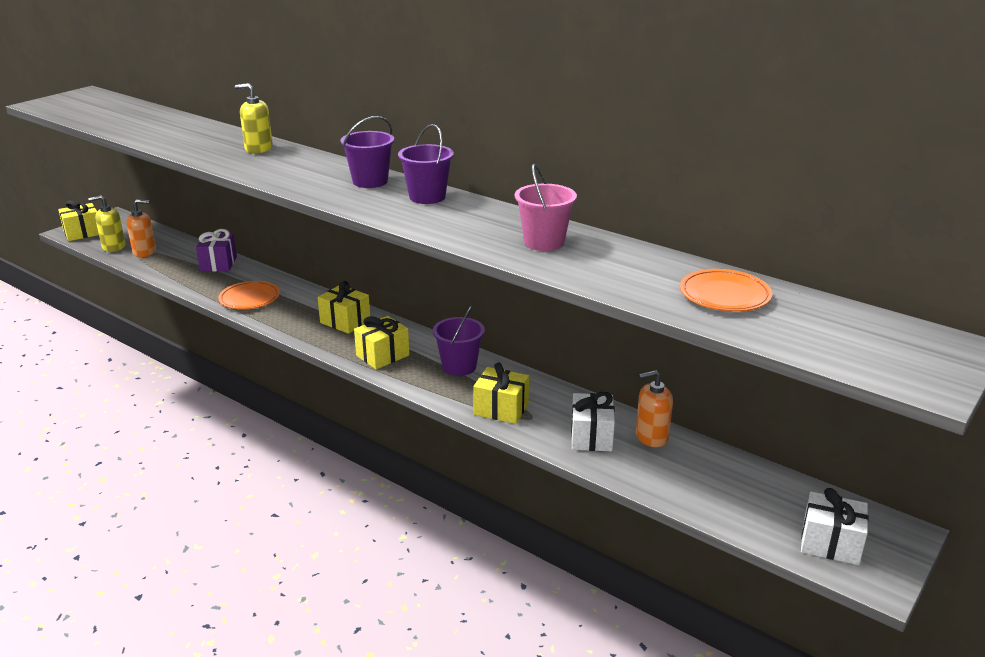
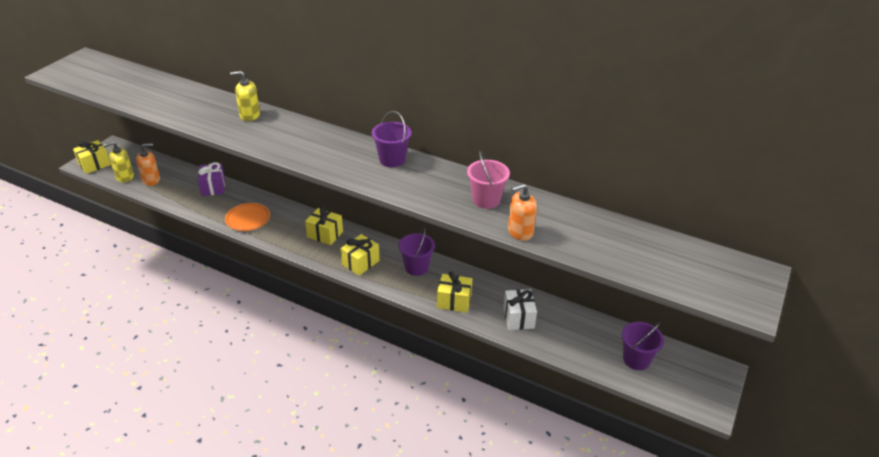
camera: 10 degrees left, 10 degrees up
purple bucket [341,116,394,188] -> purple bucket moved to [622,322,664,370]
orange soap dispenser [636,370,673,447] -> orange soap dispenser moved to [508,184,537,241]
orange plate [680,269,772,312] -> none
white gift [801,488,869,565] -> none

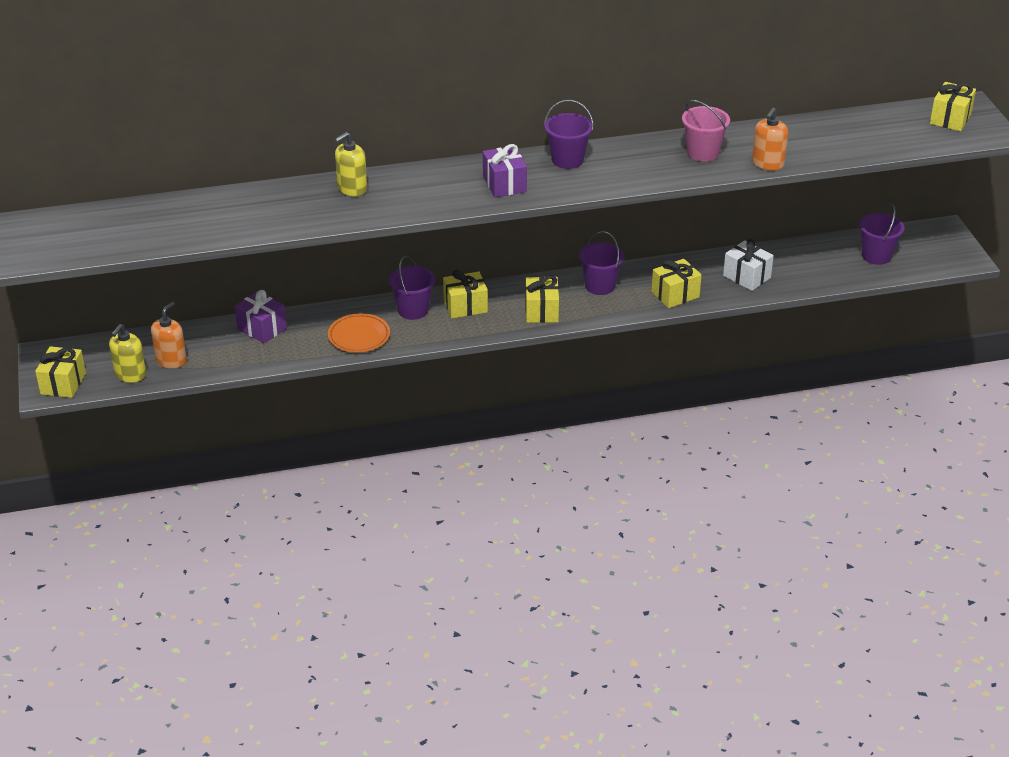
camera: 40 degrees left, 0 degrees up
none -> purple bucket [389,256,435,320]
none -> purple gift [483,144,527,198]
none -> yellow gift [930,82,976,131]

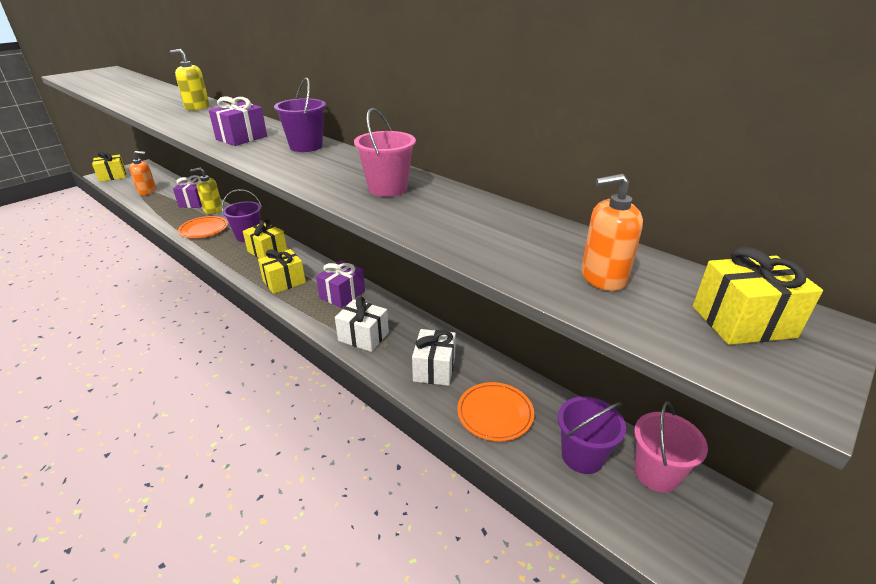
camera: 55 degrees right, 5 degrees down
yellow soap dispenser [109,324,146,383] -> yellow soap dispenser moved to [190,168,222,214]
purple bucket [579,231,624,295] -> purple gift [316,261,365,308]
yellow gift [651,259,702,308] -> white gift [335,297,389,352]
orange soap dispenser [752,108,788,170] -> orange soap dispenser moved to [581,174,643,291]
none -> orange plate [457,382,534,441]
none -> pink bucket [634,402,708,492]

